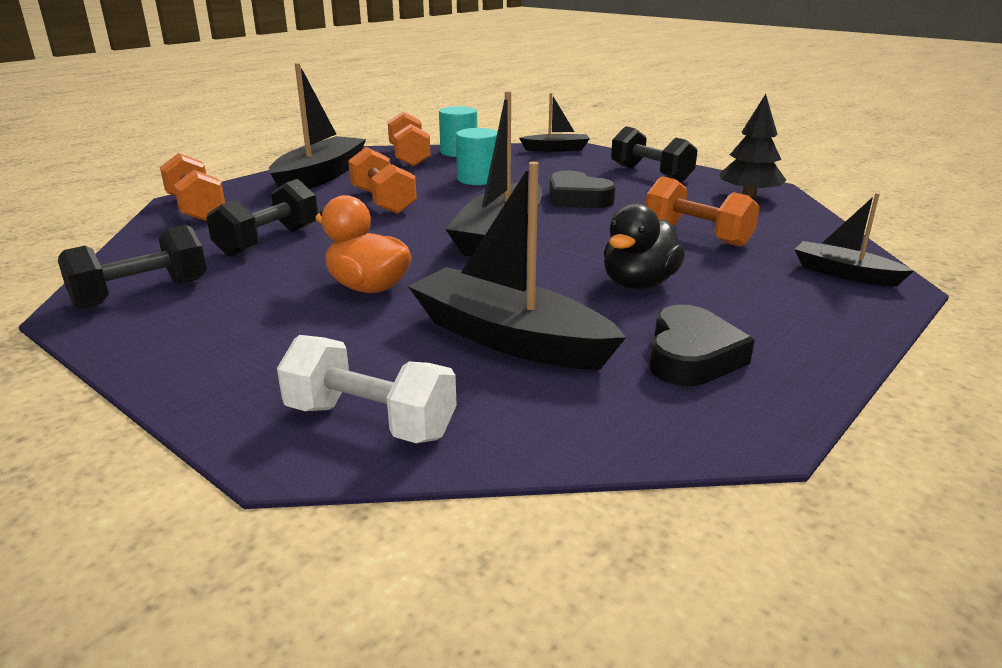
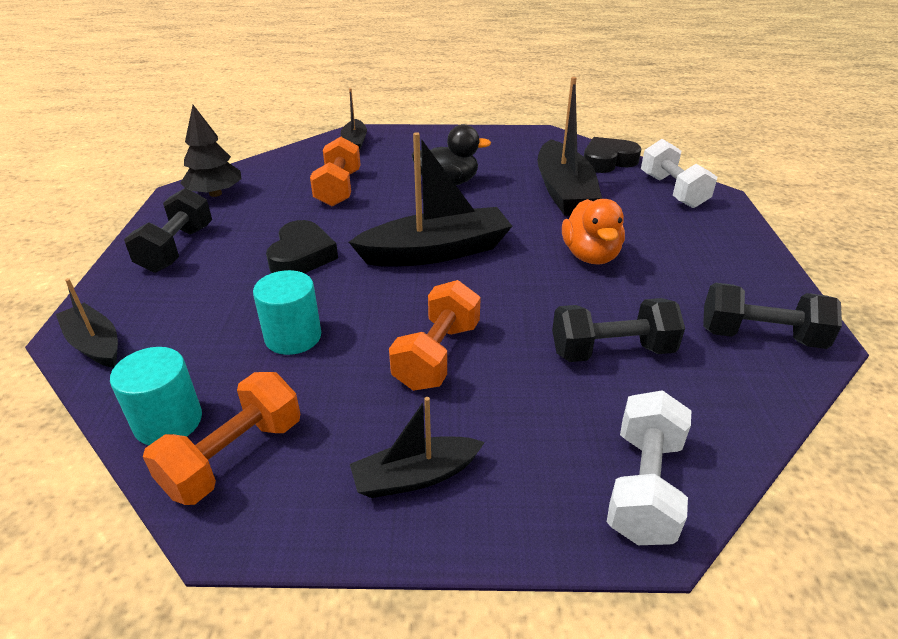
camera: 130 degrees left, 10 degrees up
orange dumbbell [160,153,225,221] -> white dumbbell [607,390,691,545]
black boat [269,63,366,189] -> black boat [350,397,485,498], size x0.56
black heart [650,305,755,386] -> black heart moved to [584,137,641,173]

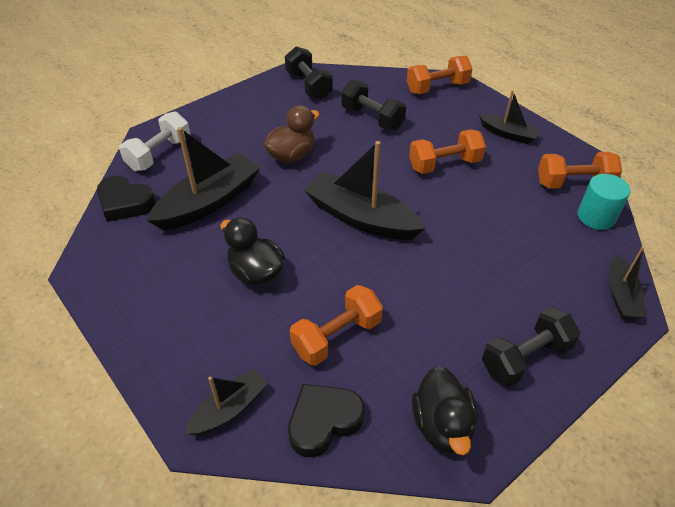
camera: 130 degrees left, 10 degrees up
black tree [180,105,242,197] -> black duck [412,366,478,455]
turquoise cylinder [253,270,321,355] -> none
black heart [266,220,338,273] -> black heart moved to [288,384,364,457]
orange duck [562,199,625,265] -> brown duck [264,105,320,163]
white dumbbell [607,390,691,545] -> orange dumbbell [407,56,473,94]

